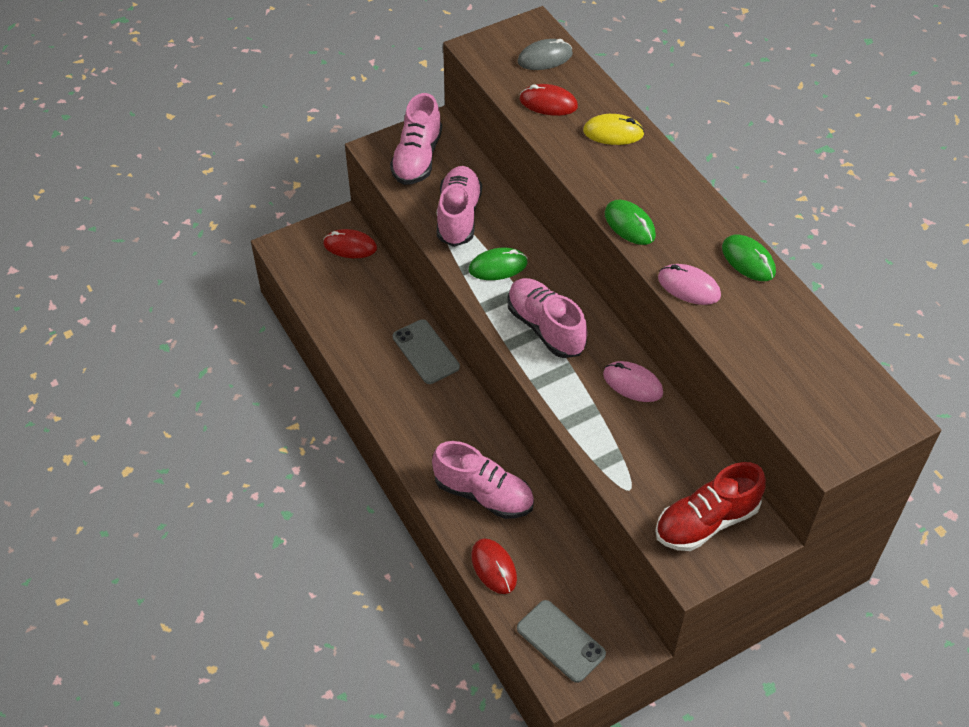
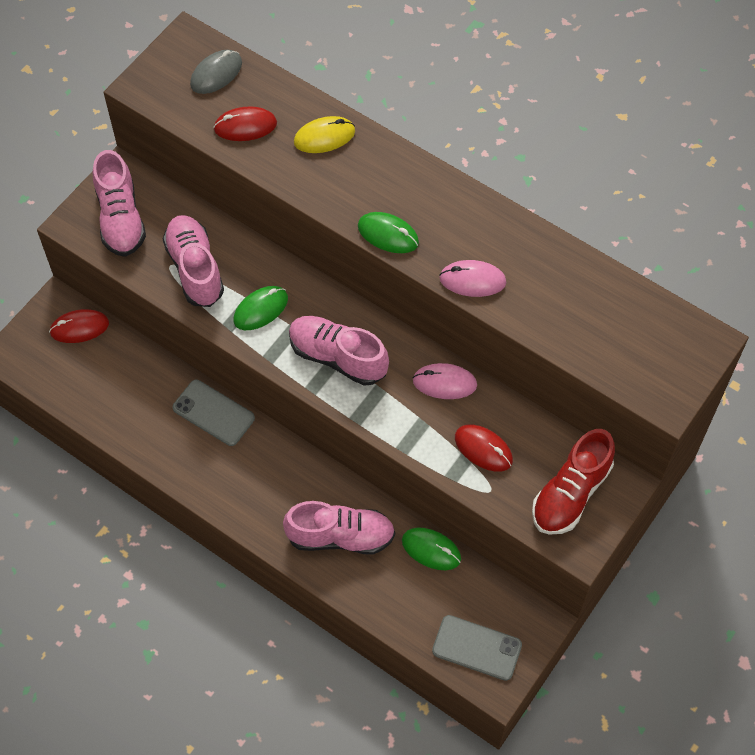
camera: 25 degrees left, 10 degrees up
red mouse [471,538,517,594] -> red mouse moved to [455,424,513,472]
green mouse [722,234,776,281] -> green mouse moved to [402,528,461,570]

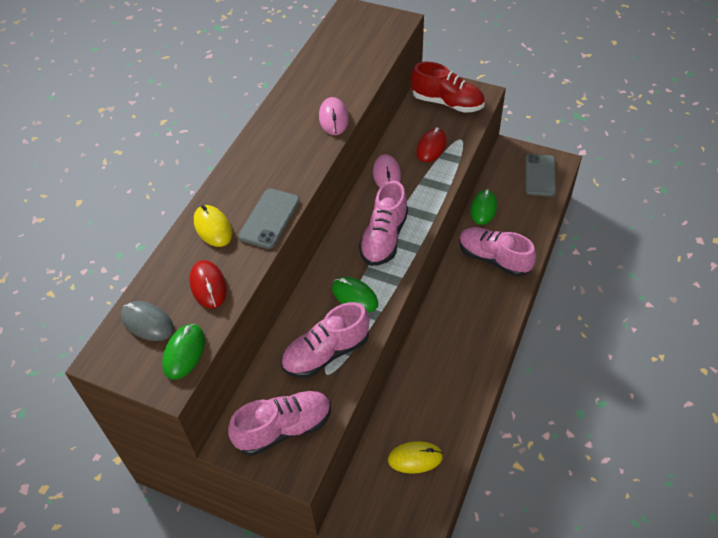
camera: 100 degrees left, 10 degrees down
red mouse [49,309,109,343] -> none
grey phone [173,380,255,446] -> grey phone moved to [238,188,300,249]
pink shoe [283,501,395,555] -> pink shoe turned 45 degrees counterclockwise [459,227,536,277]
green mouse [358,212,419,253] -> green mouse moved to [162,324,205,380]
none -> yellow mouse [388,441,443,474]

